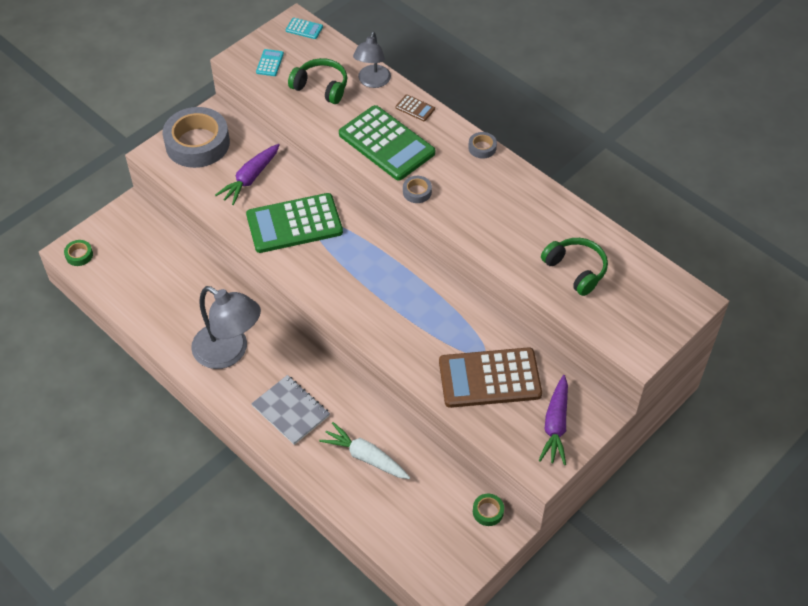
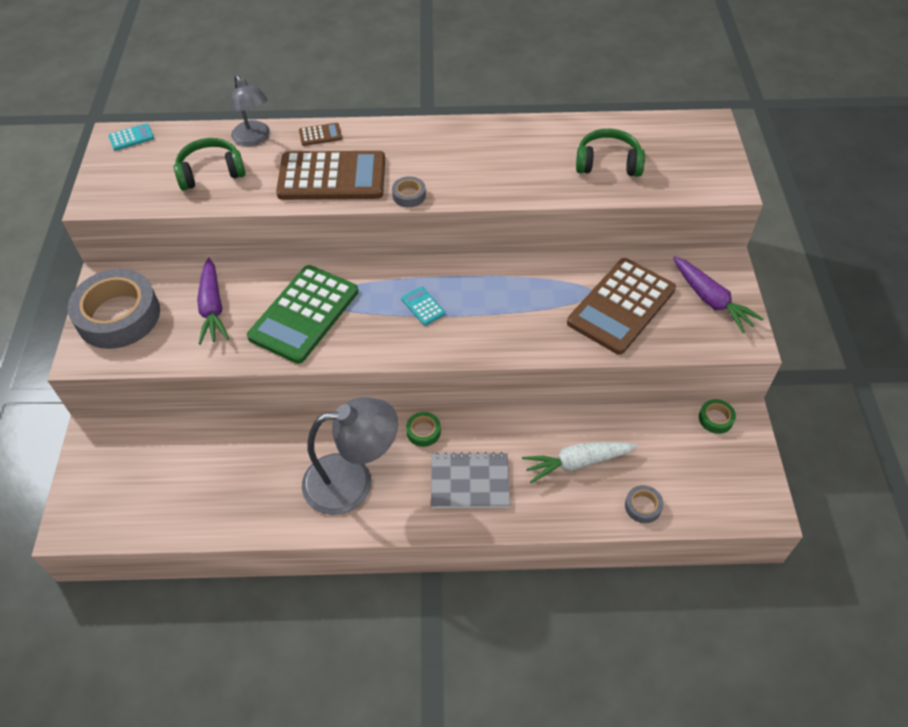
camera: 45 degrees left, 0 degrees up
green tape [64,240,93,266] -> green tape moved to [406,412,441,447]
turquoise calculator [256,49,284,76] -> turquoise calculator moved to [401,286,445,326]
green calculator [339,105,435,180] -> brown calculator [276,151,385,200]
grey tape [468,132,497,158] -> grey tape moved to [625,485,663,523]

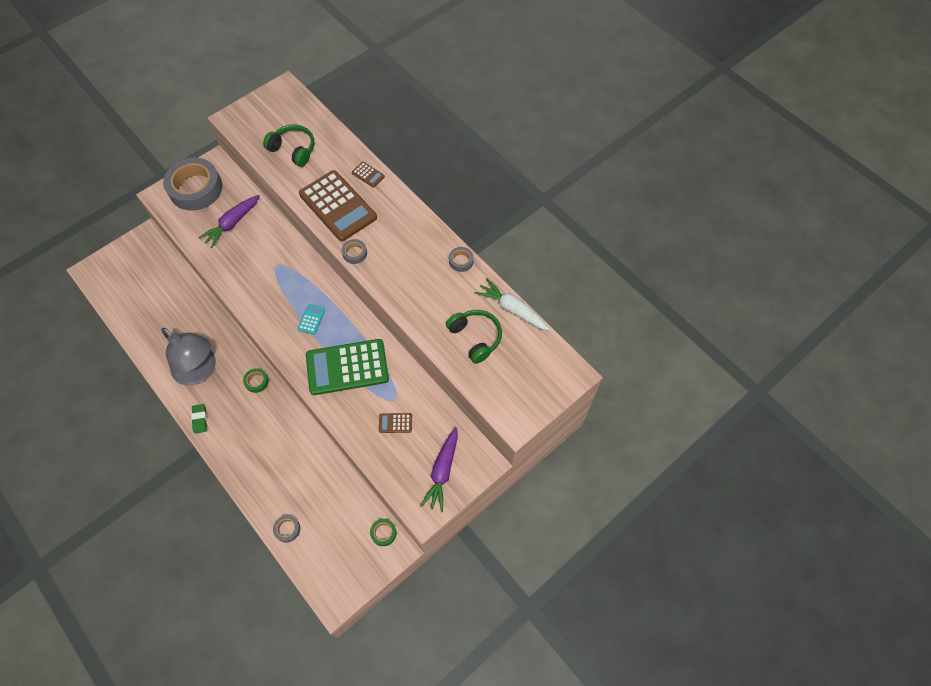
camera: 50 degrees right, 10 degrees up
turquoise calculator [108,123,154,151] -> none
grey lamp [231,75,270,146] -> none
green calculator [247,265,358,364] -> green calculator moved to [306,339,389,395]
grey notebook [431,452,510,508] -> none
white carrot [522,442,638,483] -> white carrot moved to [475,278,550,331]
brown calculator [567,258,676,355] -> brown calculator [379,413,412,433], size x0.41
none -> green eraser [191,404,207,433]
none -> grey tape [449,247,474,272]

